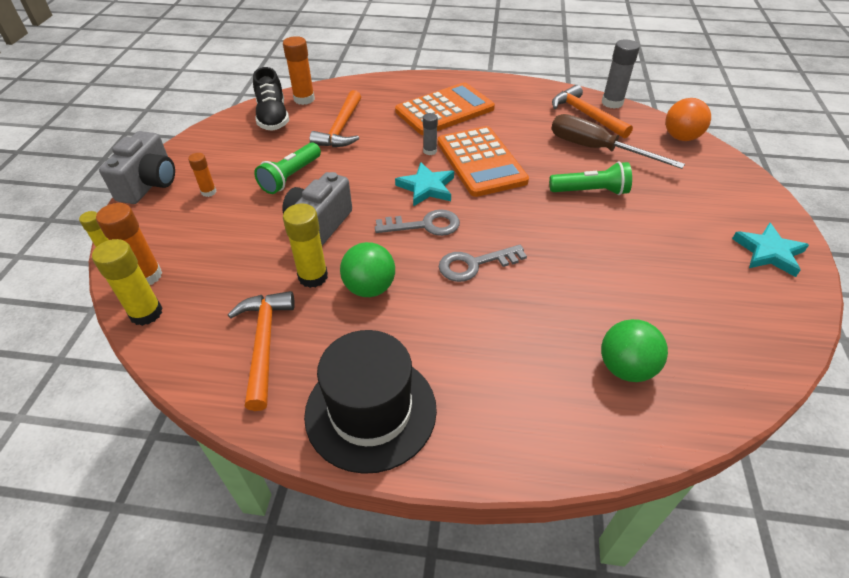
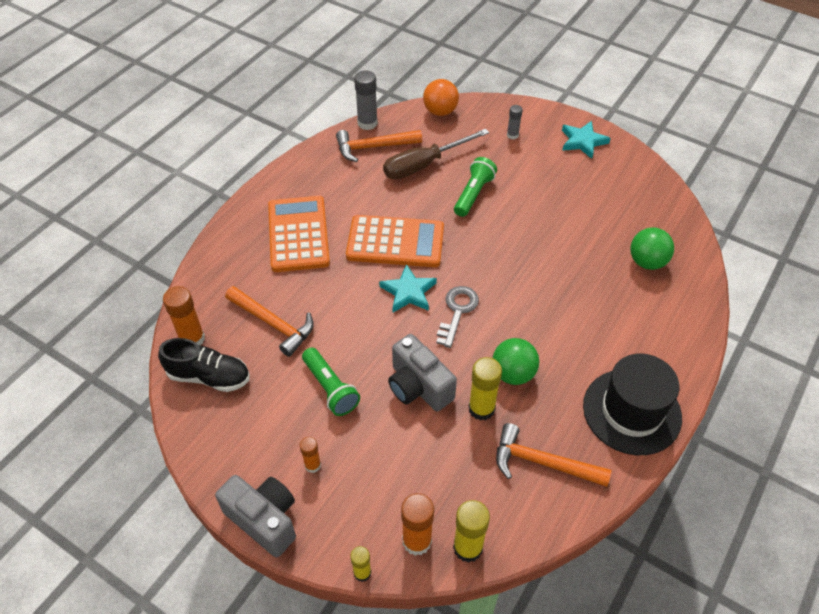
camera: 65 degrees left, 5 degrees up
grey glue stick [423,113,438,155] -> grey glue stick moved to [507,105,523,139]
grey key [439,245,527,282] -> none

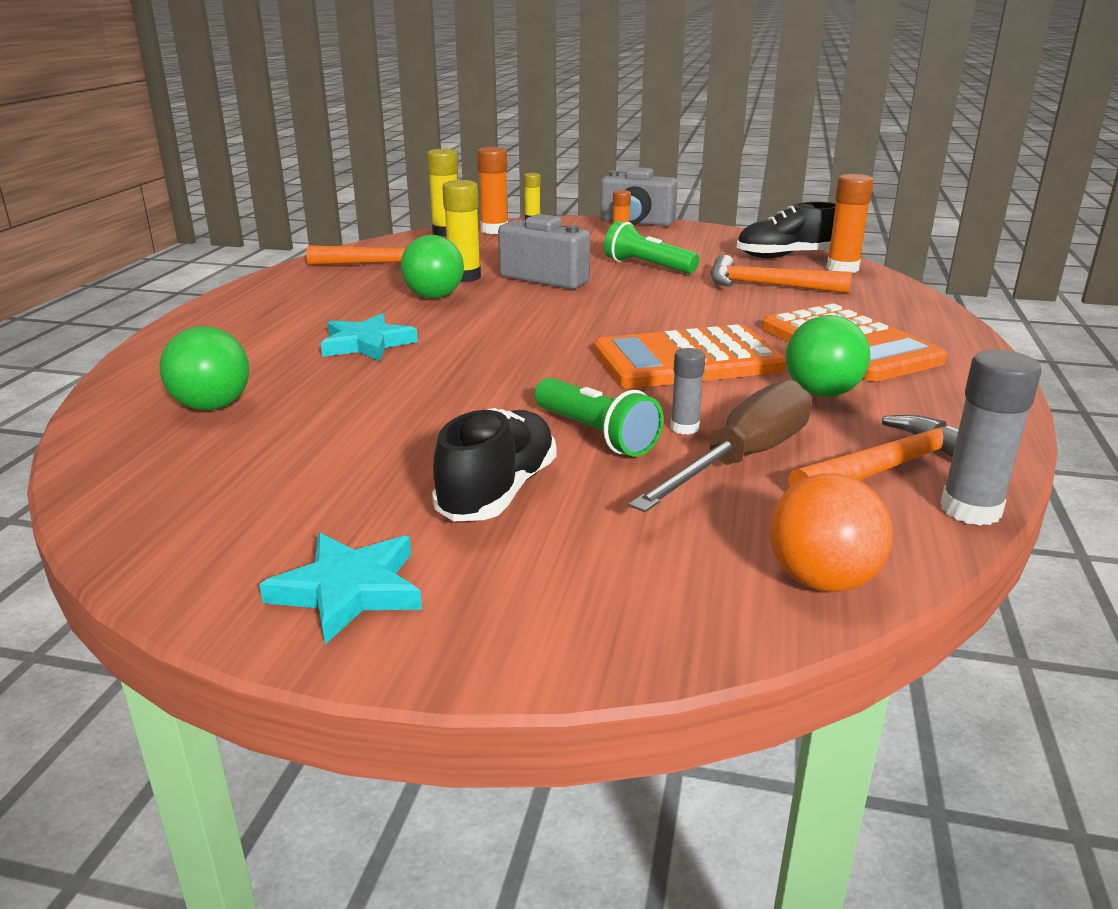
camera: 160 degrees right, 25 degrees down
turquoise star [379,264,437,313] -> turquoise star moved to [321,313,418,361]
grey key [436,286,479,348] -> none
green flashlight [454,157,497,217] -> green flashlight turned 45 degrees counterclockwise [534,378,663,456]
grey glue stick [507,105,523,139] -> grey glue stick moved to [670,348,706,435]
black hat [583,354,682,455] -> none
none -> black shoe [432,408,556,521]
none -> green ball [785,315,870,397]

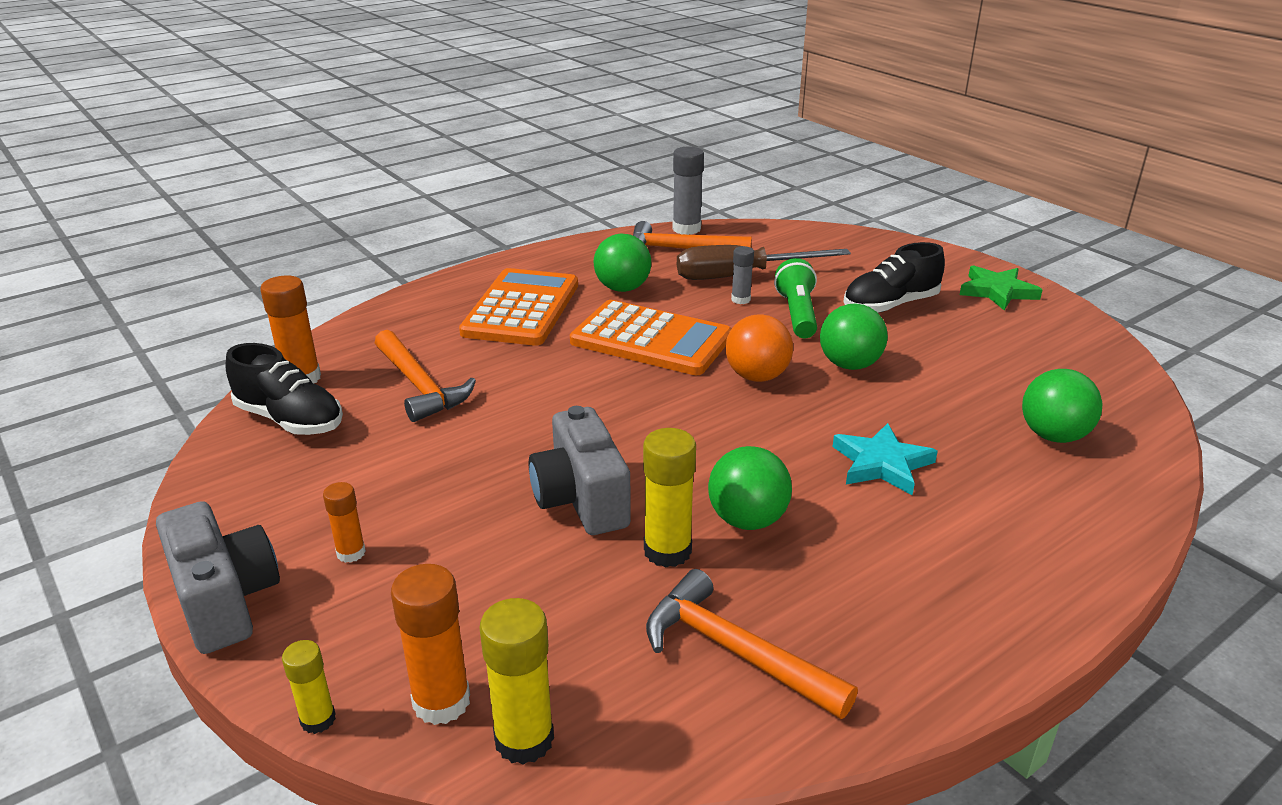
camera: 140 degrees left, 5 degrees up
turquoise star [259,533,422,644] -> green star [960,265,1042,310]
green flashlight [604,221,699,274] -> none
orange ball [769,473,893,592] -> orange ball moved to [725,314,793,382]
none -> green ball [820,304,888,370]

